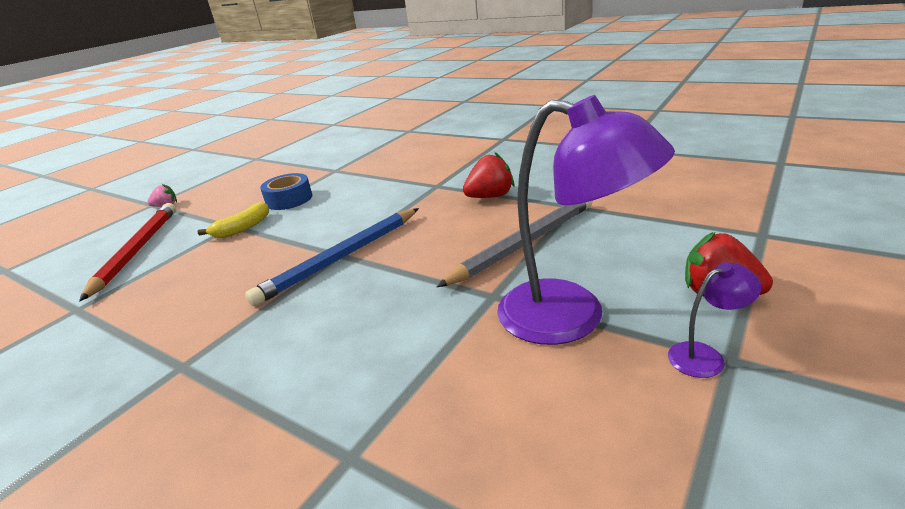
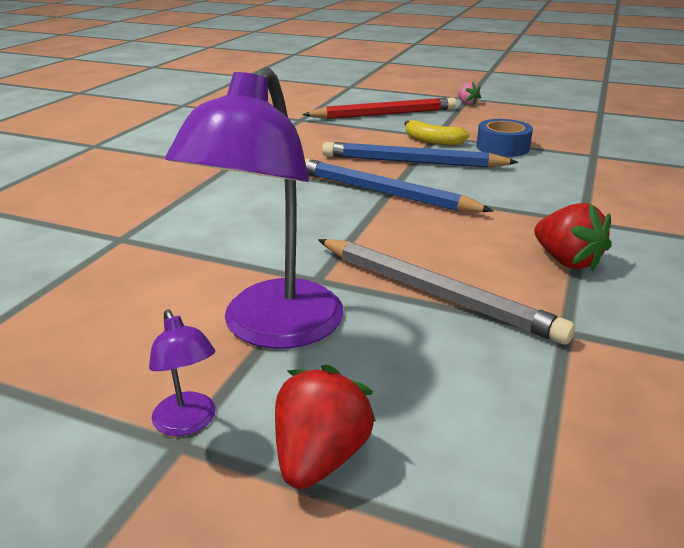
camera: 75 degrees right, 0 degrees up
none -> blue pencil [322,142,519,168]

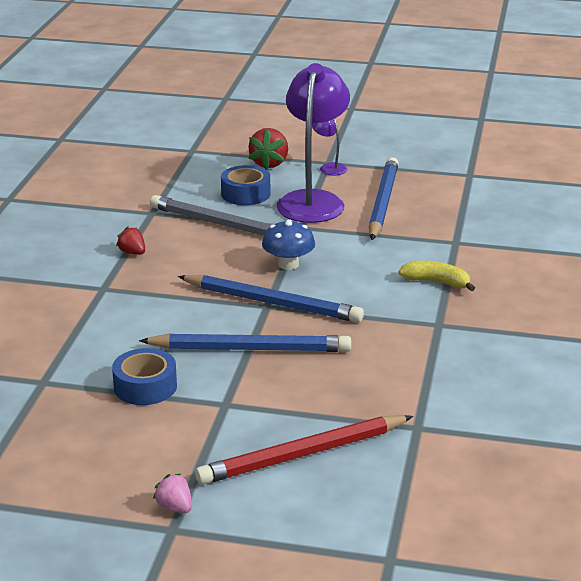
camera: 170 degrees right, 0 degrees up
yellow banana [404,120,470,145] -> yellow banana moved to [398,260,475,291]
red strawberry [534,203,612,271] -> red strawberry [116,226,145,255], size x0.60
none -> blue tape [221,165,270,205]
none -> blue mushroom [262,219,315,270]
none -> blue pencil [369,157,399,240]

